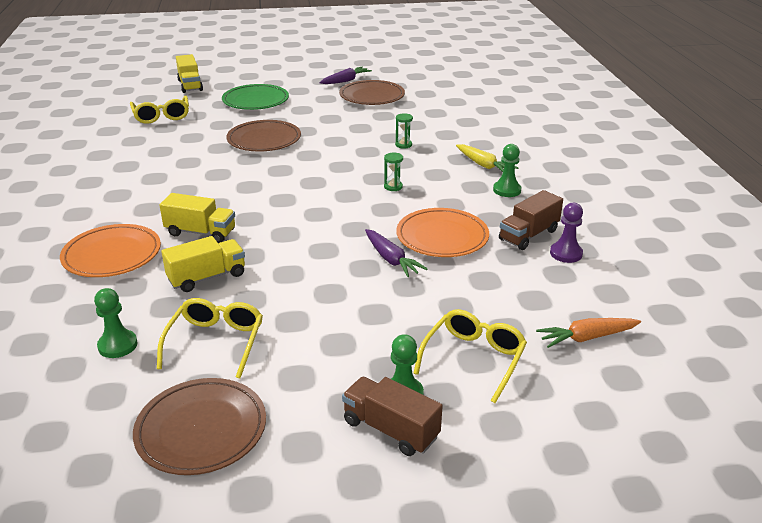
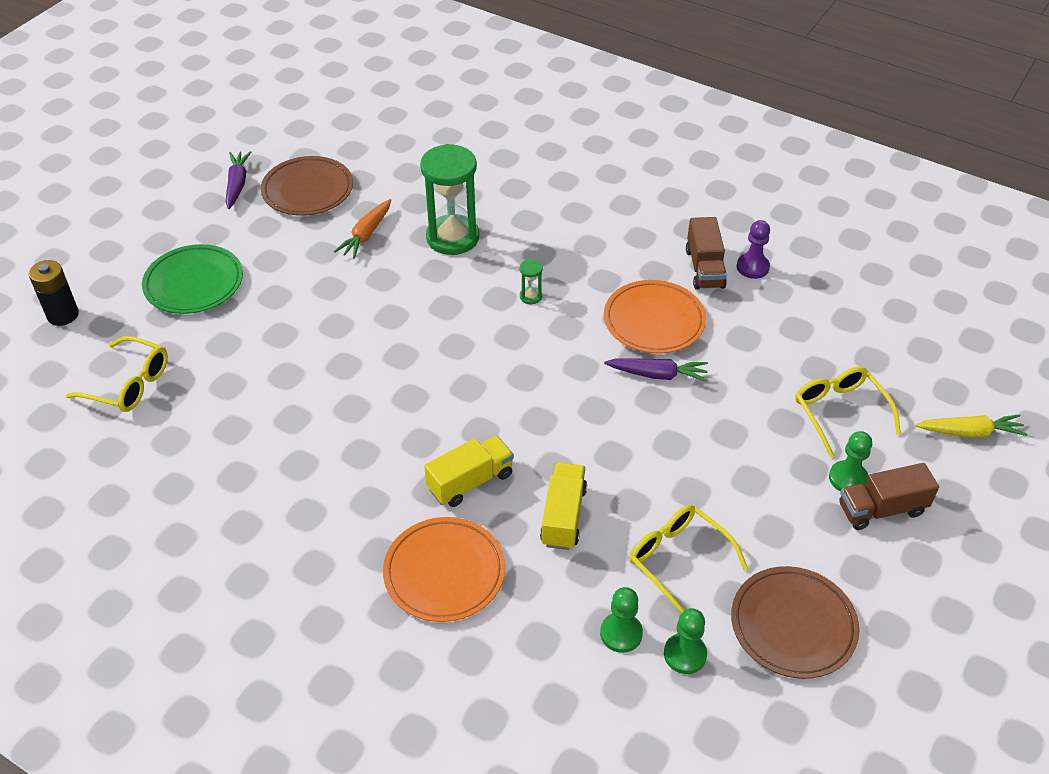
camera: 50 degrees left, 15 degrees up
yellow truck [176,54,203,93] -> black battery [29,260,79,326]
brown plate [226,120,301,151] -> none
green hourglass [395,113,413,149] -> green hourglass [420,144,479,255], size x2.47
yellow carrot [456,144,518,172] -> yellow carrot moved to [915,414,1028,438]
green pawn [493,144,521,197] -> green pawn moved to [664,608,707,674]
orange carrot [536,318,641,348] -> orange carrot moved to [334,199,391,259]

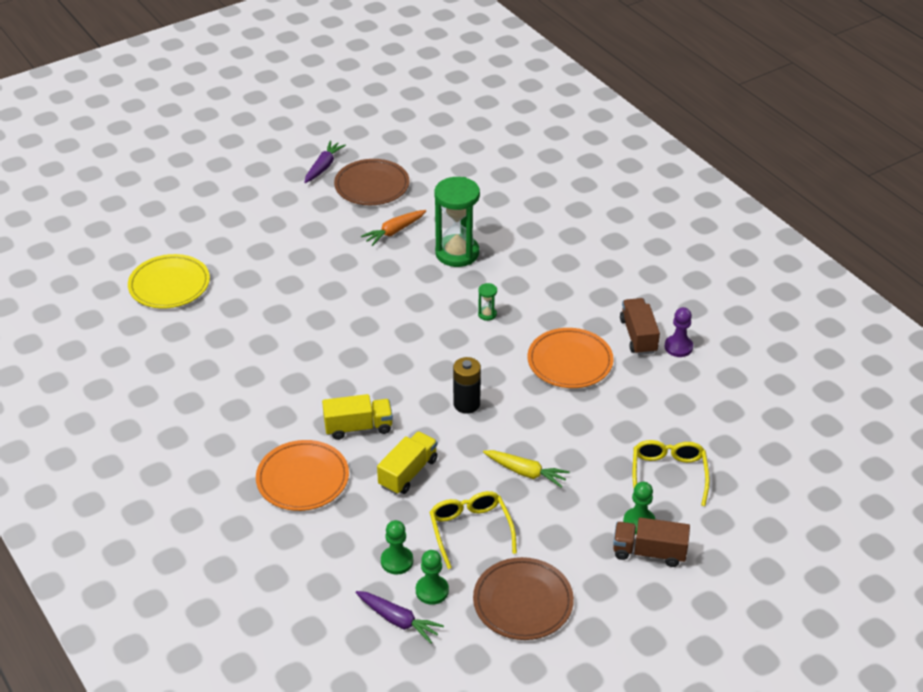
camera: 25 degrees right, 5 degrees down
black battery [29,260,79,326] -> black battery moved to [453,357,481,414]
yellow glasses [65,336,168,412] -> yellow plate [128,254,210,308]
green plate [142,244,243,314] -> none
purple carrot [604,358,708,382] -> purple carrot moved to [355,591,444,644]
brown truck [686,217,727,290] -> brown truck turned 150 degrees clockwise [620,298,660,355]
yellow carrot [915,414,1028,438] -> yellow carrot moved to [483,450,570,488]

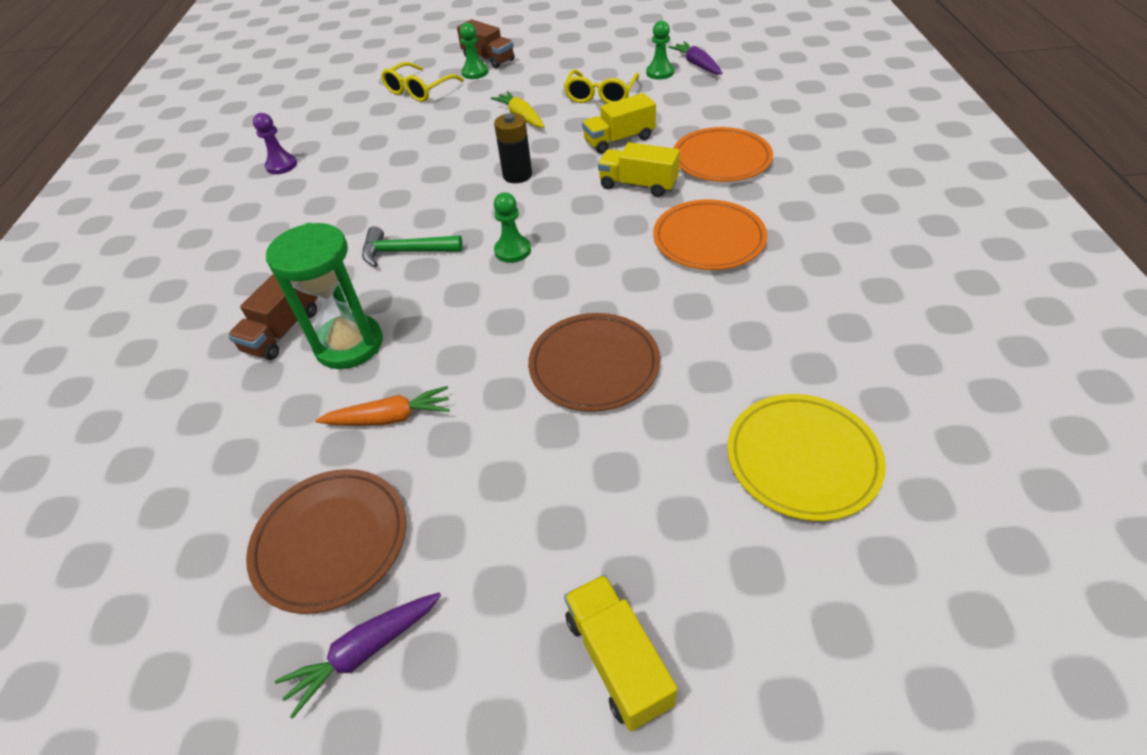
camera: 145 degrees left, 5 degrees up
green pawn [381,520,413,575] -> green pawn moved to [494,192,531,263]
brown plate [473,557,574,640] -> brown plate moved to [528,313,660,412]
green hourglass [478,283,497,321] -> green hammer [362,226,463,267]
orange plate [528,328,614,388] -> orange plate moved to [653,200,767,270]
brown truck [620,298,660,355] -> brown truck moved to [228,274,318,360]
none -> yellow truck [564,574,677,731]

